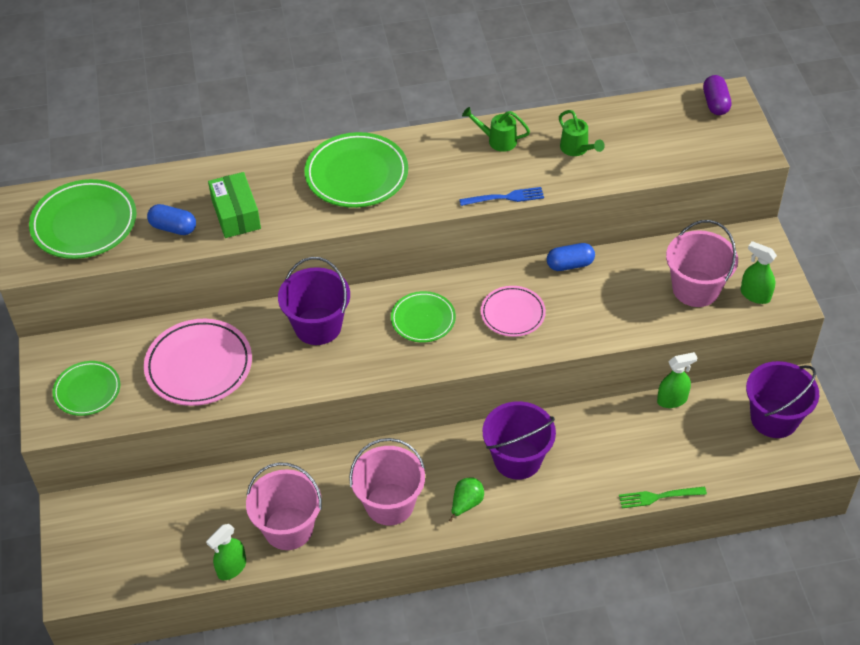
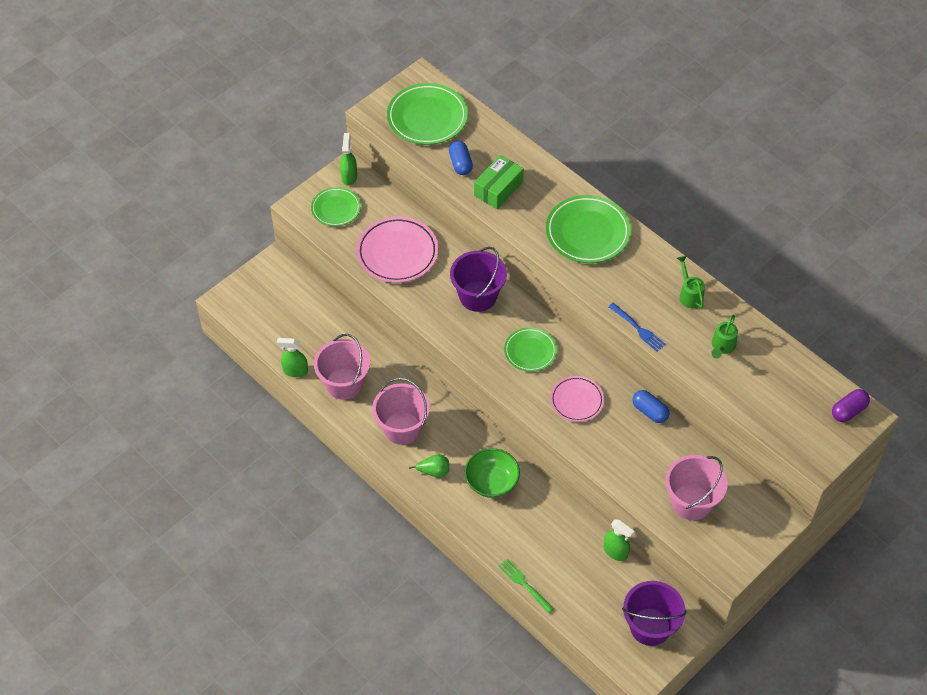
camera: 55 degrees right, 5 degrees up
purple bucket [483,401,556,480] -> green bowl [465,448,520,498]
green spray bottle [741,241,777,304] -> green spray bottle moved to [340,133,357,186]

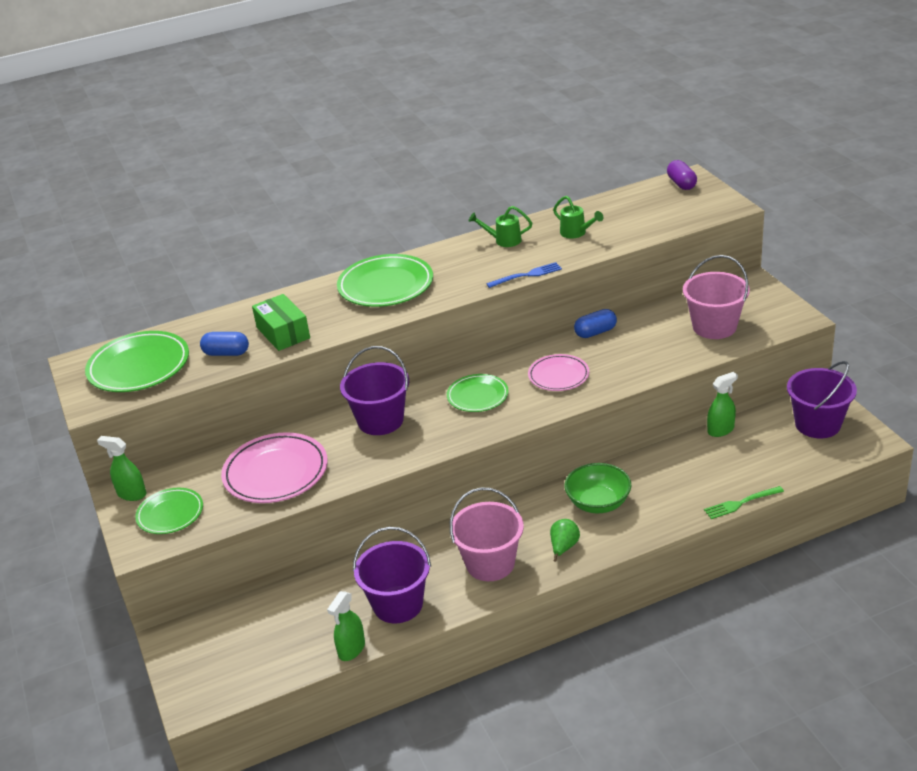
camera: 65 degrees left, 20 degrees down
pink bucket [314,334,370,400] -> purple bucket [353,527,431,623]

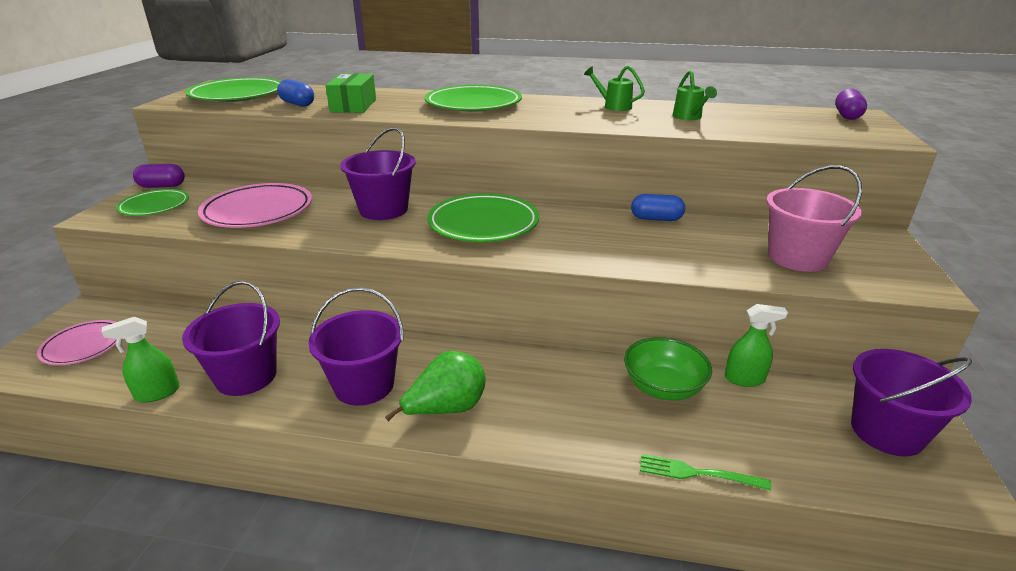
camera: 30 degrees right, 5 degrees down
green spray bottle [97,436,147,501] -> purple capsule [133,164,185,188]
green plate [447,374,509,412] -> green plate [427,193,539,242], size x1.62
pink bucket [450,488,524,581] -> purple bucket [308,287,404,406]
blue fork [486,262,562,288] -> none
pink plate [528,354,590,391] -> pink plate moved to [37,320,116,365]
green pear [550,519,580,562] -> green pear [385,351,486,422], size x1.61
green bowl [564,463,632,513] -> green bowl moved to [624,337,712,400]

